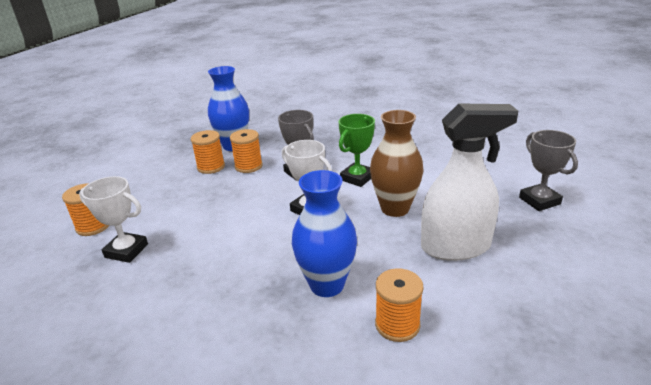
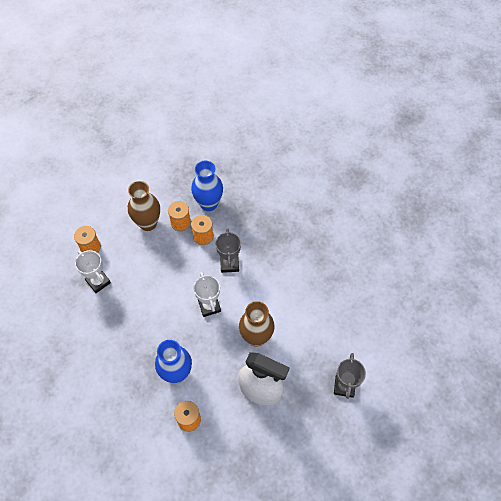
camera: 30 degrees right, 30 degrees up
green trophy [339,114,375,187] -> none
none -> brown vase [128,181,160,231]

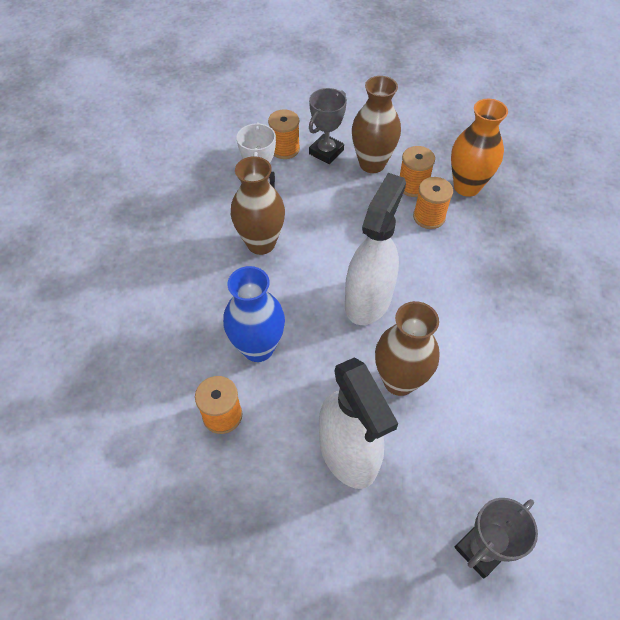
camera: 40 degrees right, 5 degrees down
blue vase [191,161,223,211] -> orange vase [451,99,508,197]
white trophy [193,272,221,317] -> white spray bottle [345,173,406,325]
grey trophy [216,229,241,273] -> grey trophy moved to [309,88,347,164]
none -> brown vase [231,156,285,255]

